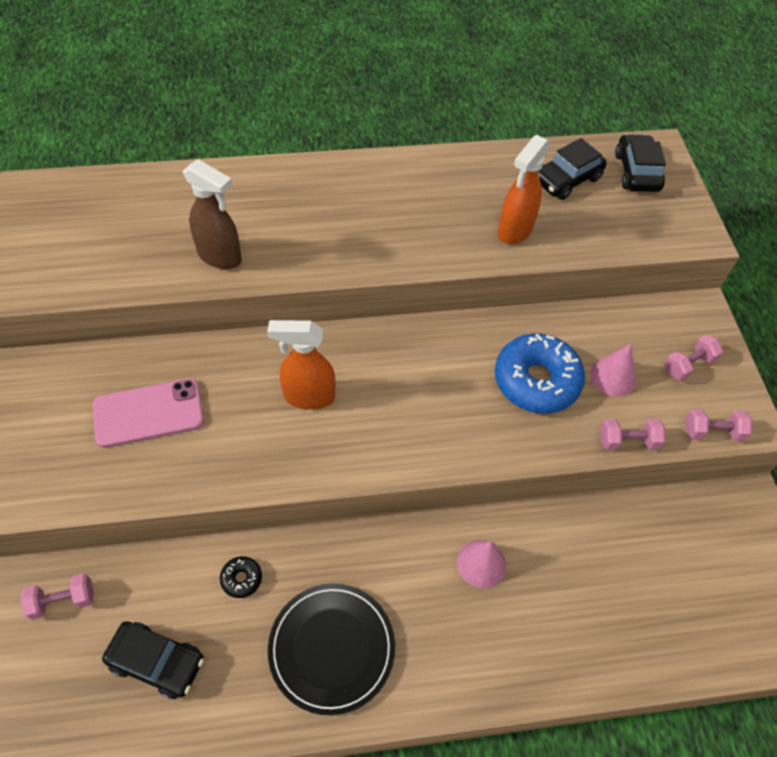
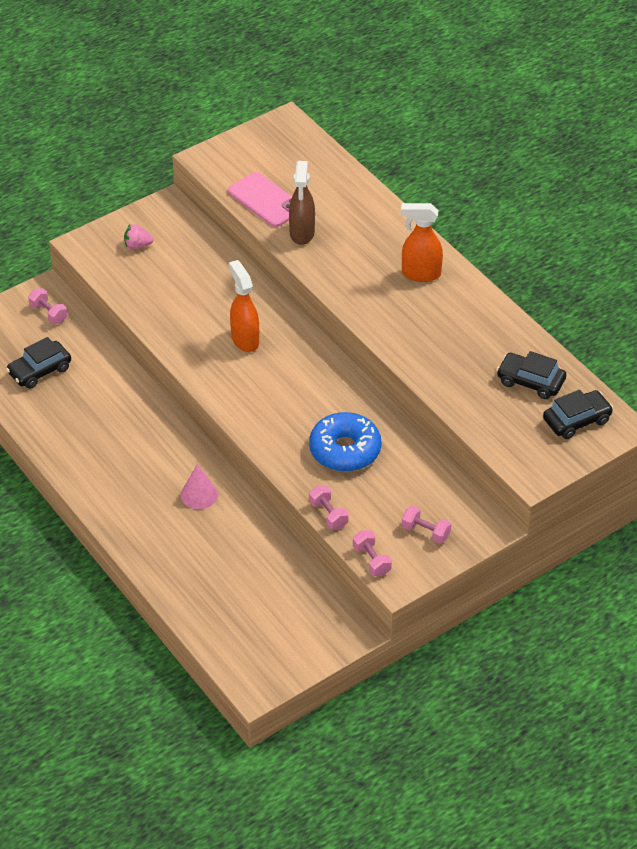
camera: 65 degrees right, 10 degrees down
pink phone [93,378,204,448] -> pink phone moved to [228,172,292,227]
black car [102,621,204,699] -> black car turned 60 degrees clockwise [6,337,71,389]
black donut [220,556,262,598] -> none
black plate [268,584,395,715] -> none
orange spray bottle [498,135,550,244] -> orange spray bottle moved to [401,203,443,282]
pink cone [590,344,636,397] -> none
none -> pink strawberry [124,225,153,249]

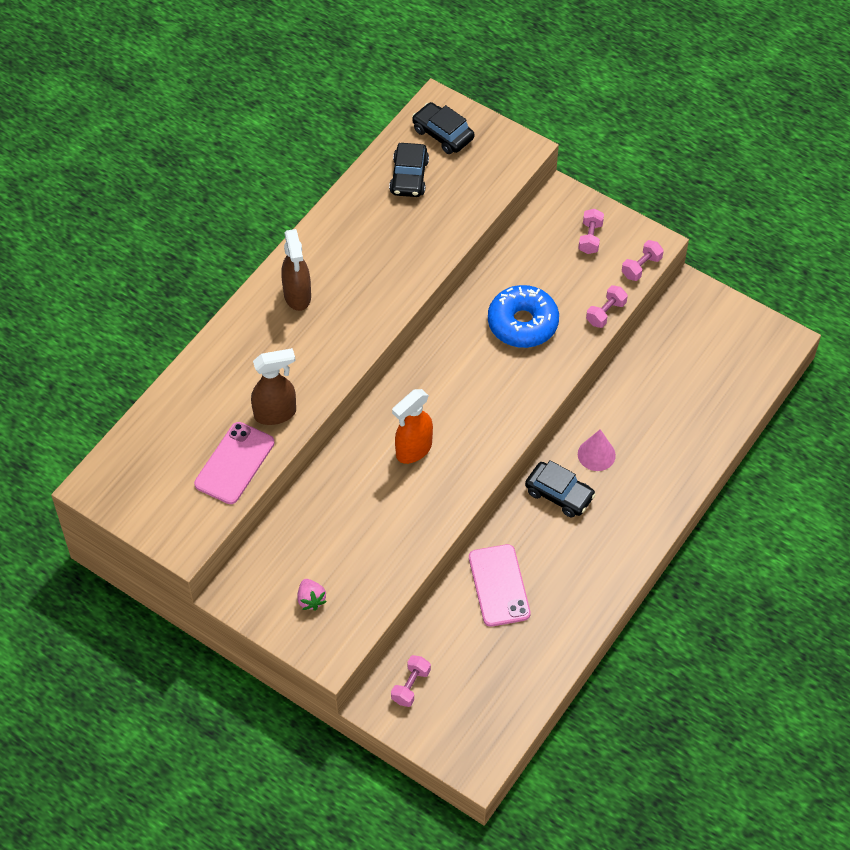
camera: 110 degrees left, 10 degrees up
black car [6,337,71,389] -> black car moved to [525,460,596,518]
orange spray bottle [401,203,443,282] -> brown spray bottle [281,229,311,311]
none -> pink phone [469,544,531,627]

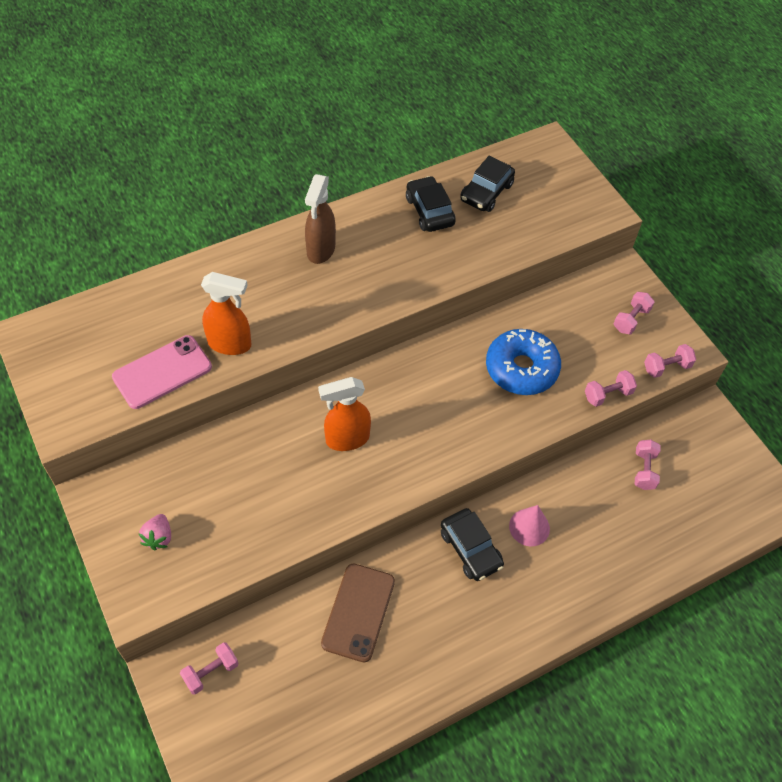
camera: 25 degrees right, 0 degrees up
brown spray bottle [251,348,296,425] -> orange spray bottle [201,272,251,355]
black car [412,102,474,154] -> black car moved to [406,176,456,232]
pink phone [469,544,531,627] -> brown phone [321,564,395,662]
none -> pink dumbbell [635,440,661,490]

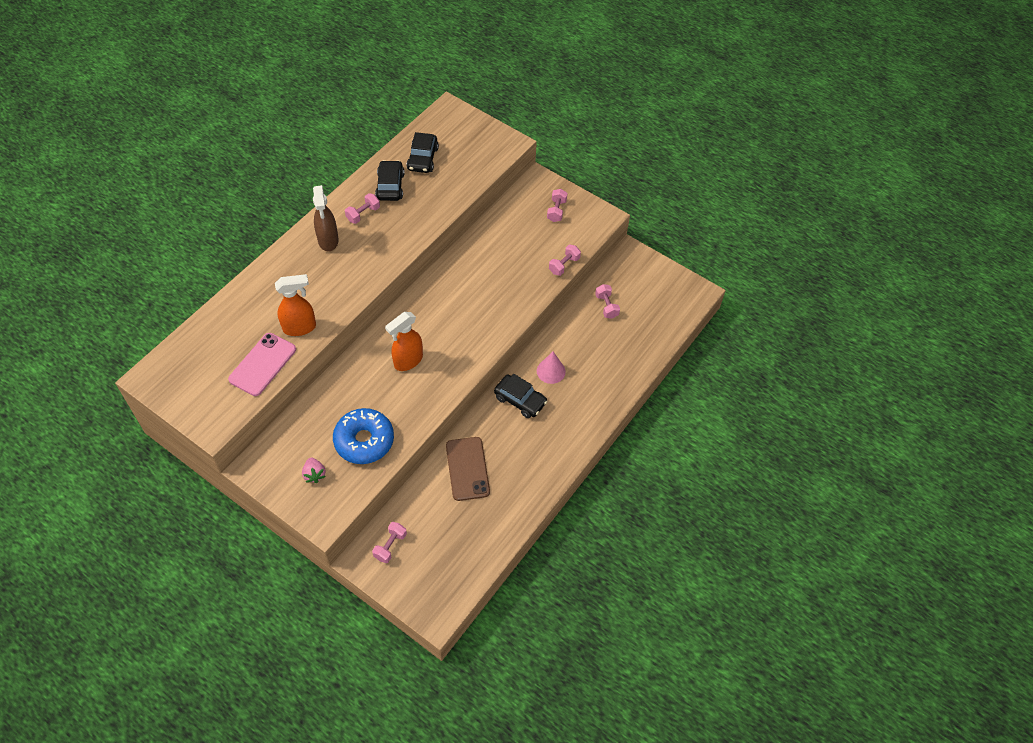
camera: 25 degrees left, 0 degrees up
black car [406,176,456,232] -> black car turned 45 degrees clockwise [375,160,405,201]
blue donut [486,329,561,395] -> blue donut moved to [333,408,394,464]
pink dumbbell [644,344,696,378] -> pink dumbbell moved to [345,193,380,224]

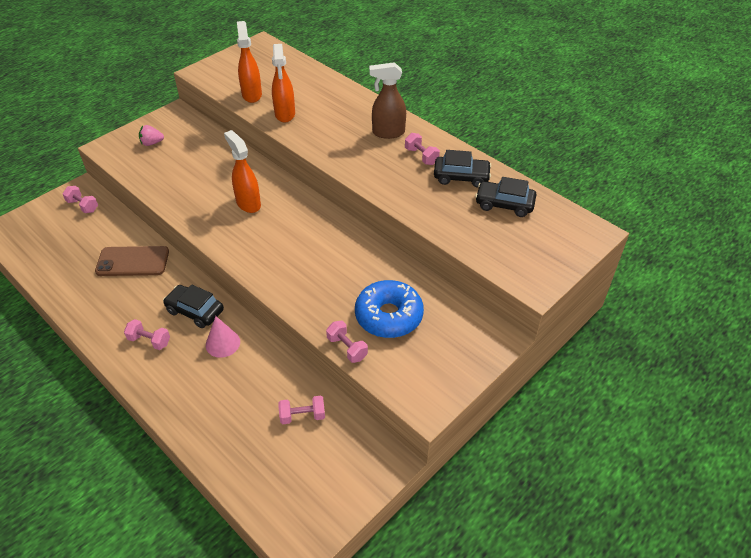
camera: 100 degrees right, 10 degrees down
pink phone [228,333,296,396] -> orange spray bottle [237,21,262,103]
blue donut [333,408,394,464] -> blue donut moved to [355,280,424,338]
black car [494,374,547,418] -> black car turned 75 degrees clockwise [163,285,224,328]
pink dumbbell [547,189,568,222] -> pink dumbbell moved to [124,319,170,350]

